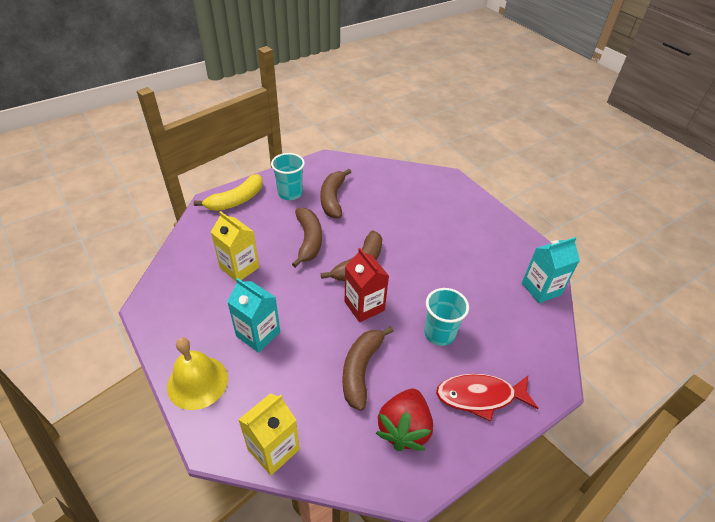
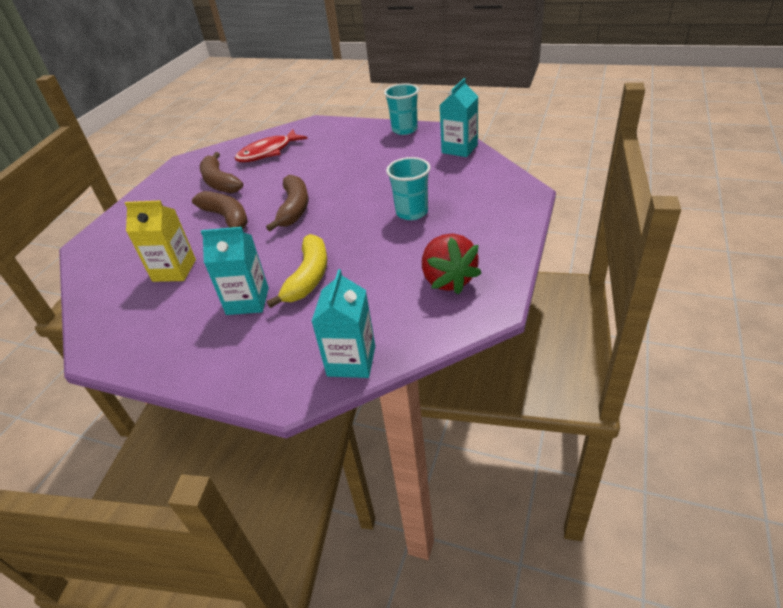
camera: 30 degrees left, 5 degrees down
yellow bell [167,338,228,410] -> none
yellow banana [194,174,263,211] -> yellow banana moved to [267,234,327,308]
yellow carton [238,393,300,475] -> turquoise carton [311,269,375,378]
turquoise cup [271,153,305,200] -> turquoise cup moved to [384,83,419,135]
brown banana [342,326,394,411] -> none
red carton [344,248,389,322] -> none
red fish [436,374,538,421] -> red fish moved to [235,129,308,162]

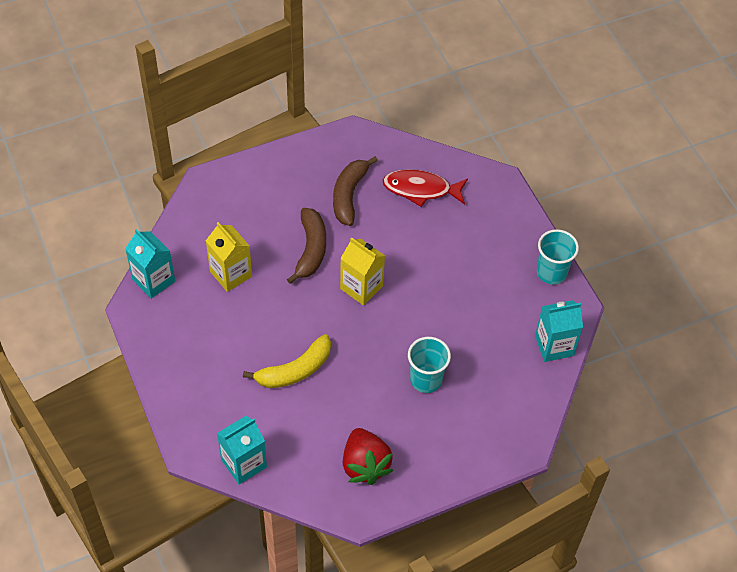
camera: 40 degrees right, 15 degrees up
turquoise carton [201,227,269,315] -> turquoise carton moved to [125,229,175,299]
brown banana [266,175,308,231] -> yellow carton [340,237,385,306]
red strawberry [422,234,482,295] -> red strawberry turned 45 degrees counterclockwise [343,428,393,485]

